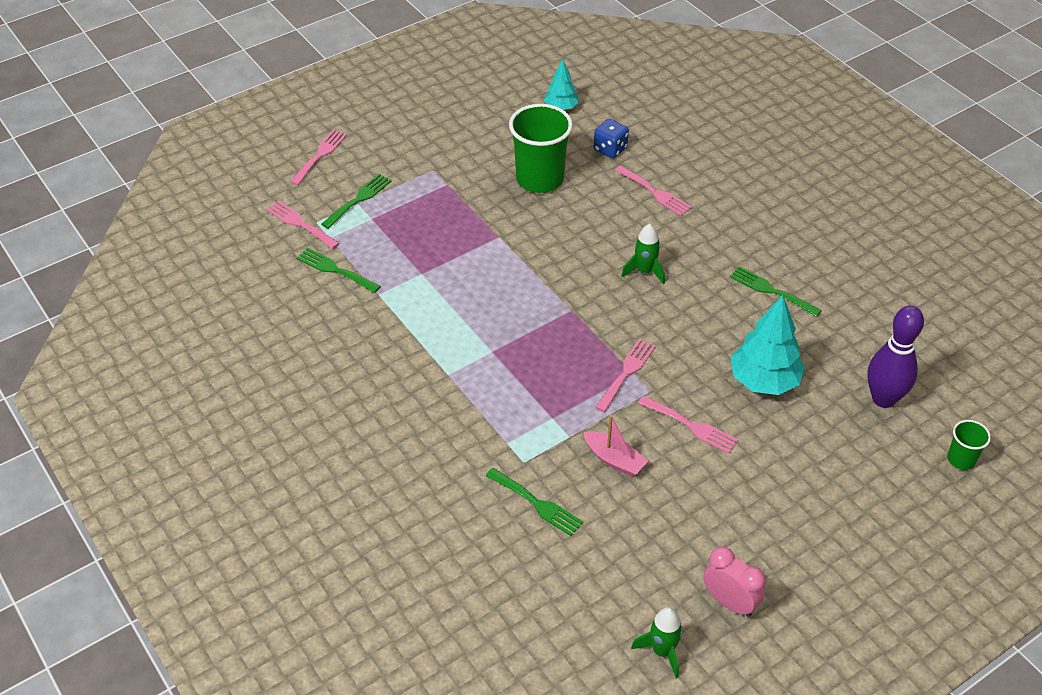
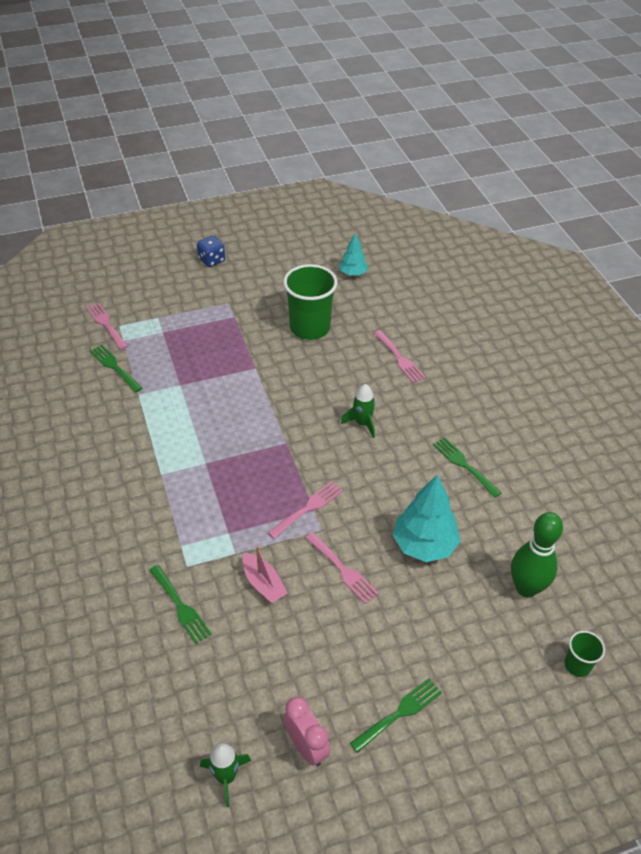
camera: 15 degrees right, 0 degrees up
pink fork [290,129,347,185] -> none
green fork [321,174,392,229] -> green fork moved to [350,678,442,753]
blue dice [594,119,629,158] -> blue dice moved to [197,236,225,267]
purple bowling pin [867,305,924,408] -> green bowling pin [511,512,563,598]

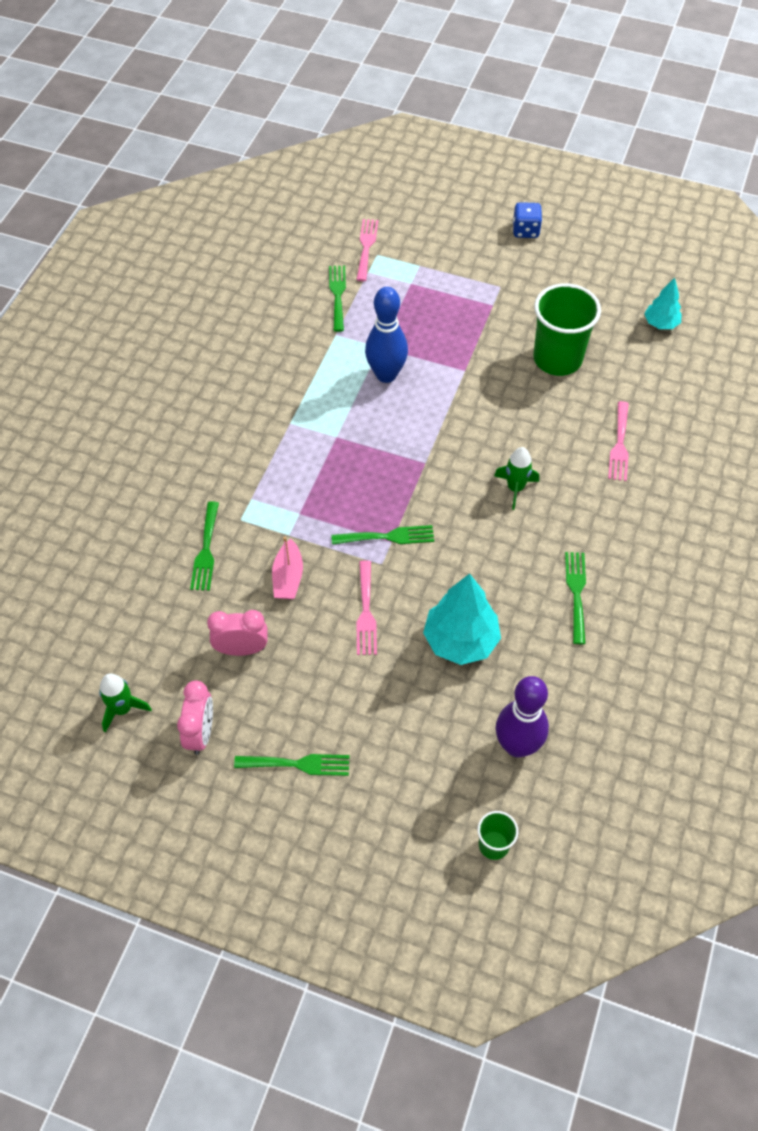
camera: 40 degrees right, 10 degrees up
pink fork [268,481,343,539] -> green fork [331,525,434,545]
green bowling pin [511,512,563,598] -> purple bowling pin [496,676,549,758]
none -> pink clock [207,610,268,656]
none -> blue bowling pin [365,287,408,383]

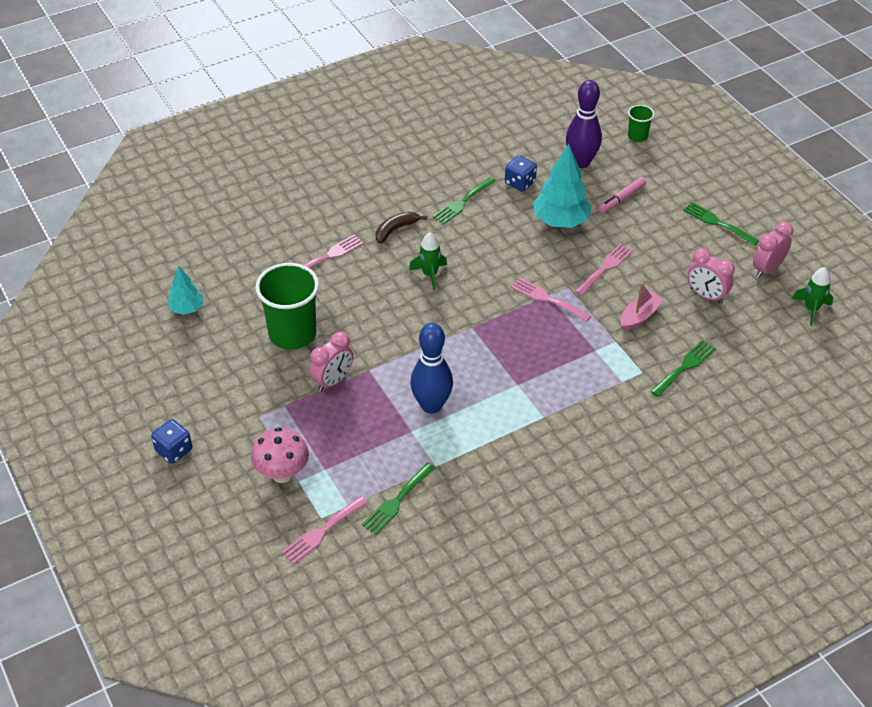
camera: 140 degrees left, 10 degrees down
green fork [331,525,434,545] -> pink fork [511,278,591,322]
none -> pink mushroom [251,427,309,483]
none -> pink clock [309,332,353,392]
none -> brown banana [376,212,427,243]
none -> blue dice [505,155,537,192]
none -> pink marker [599,177,646,213]

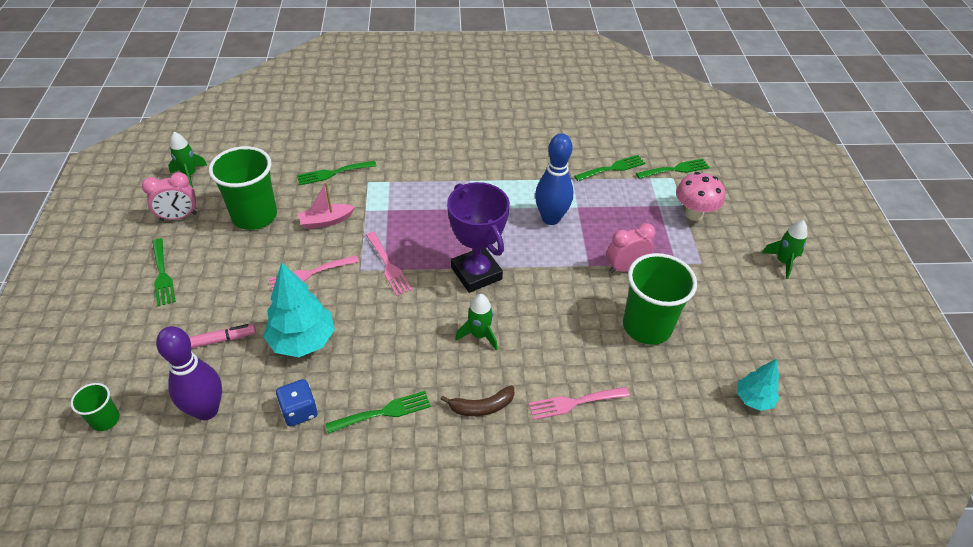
camera: 155 degrees left, 0 degrees up
blue dice [151,419,192,464] -> green rocket [762,220,807,279]
pink fork [282,496,367,564] -> green fork [636,159,710,179]
pink clock [687,248,735,304] -> green cup [209,146,277,230]
none -> purple trophy [447,182,510,293]

